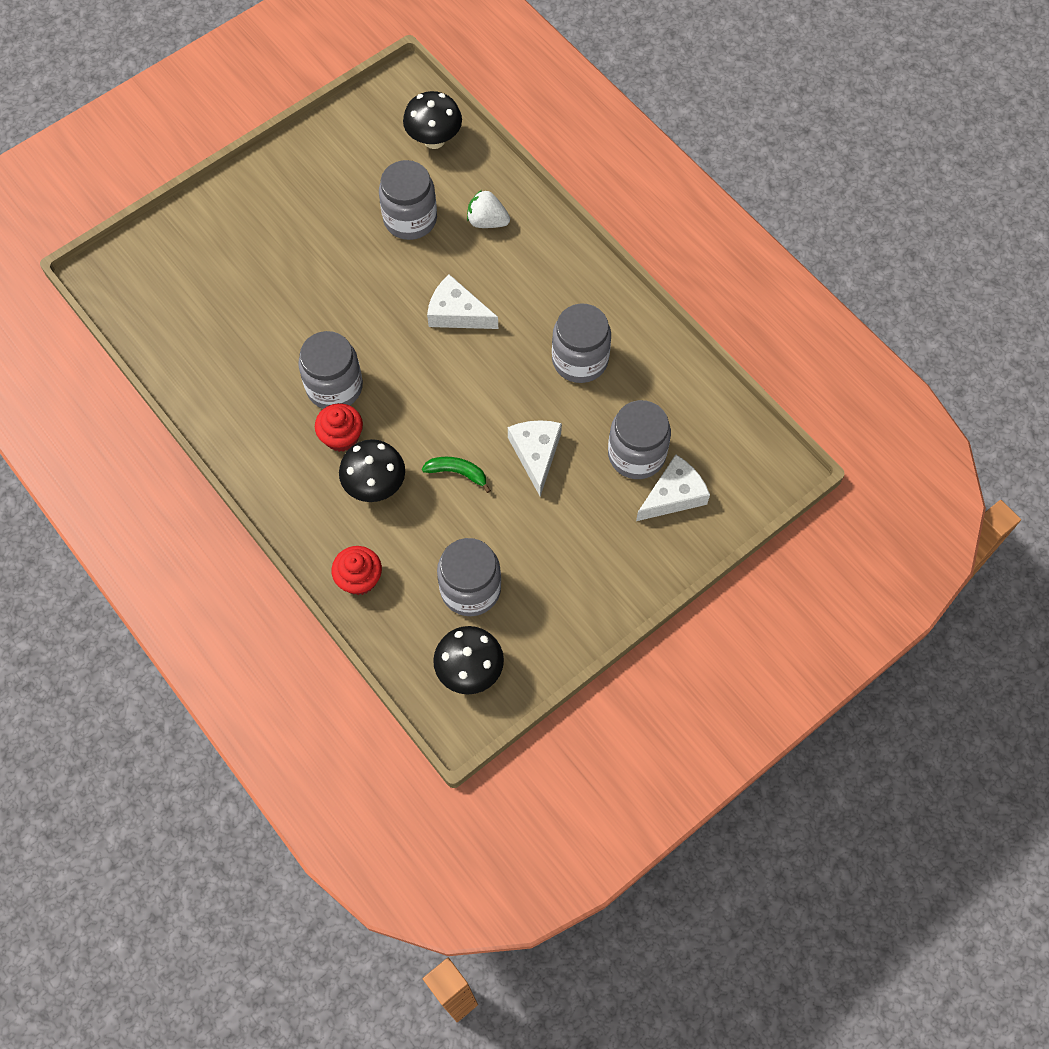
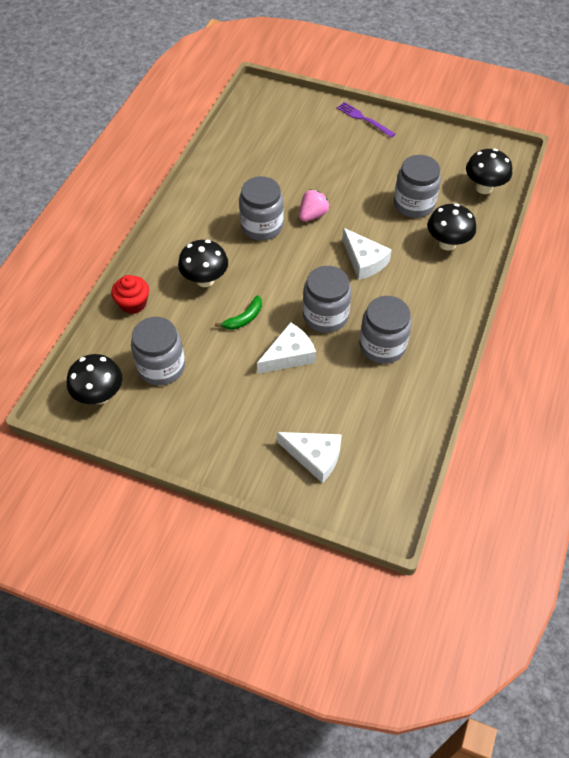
camera: 60 degrees right, 10 degrees down
red cupcake [315,403,363,452] -> none
green banana [422,457,491,493] -> green banana turned 60 degrees clockwise [215,295,262,330]
white cheese [427,274,498,329] -> white cheese turned 150 degrees clockwise [342,228,392,280]
white strawberry [467,190,510,228] -> black mushroom [427,203,476,251]
grey jar [608,400,671,479] -> grey jar moved to [303,266,351,333]
none -> pink strawberry [299,189,330,222]
none -> purple fork [337,102,395,138]

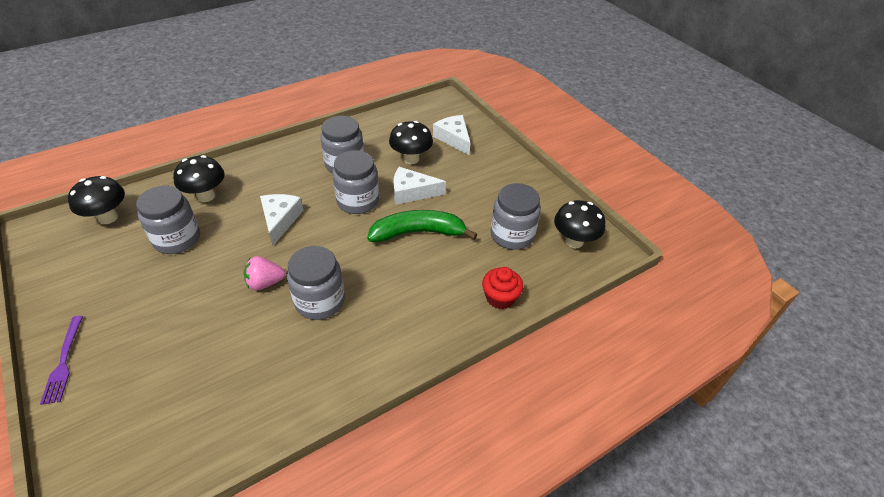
camera: 145 degrees left, 10 degrees down
black mushroom [178,240,228,287] -> black mushroom moved to [389,121,433,164]
green banana [215,295,262,330] -> green banana [367,210,478,242], size x1.93

